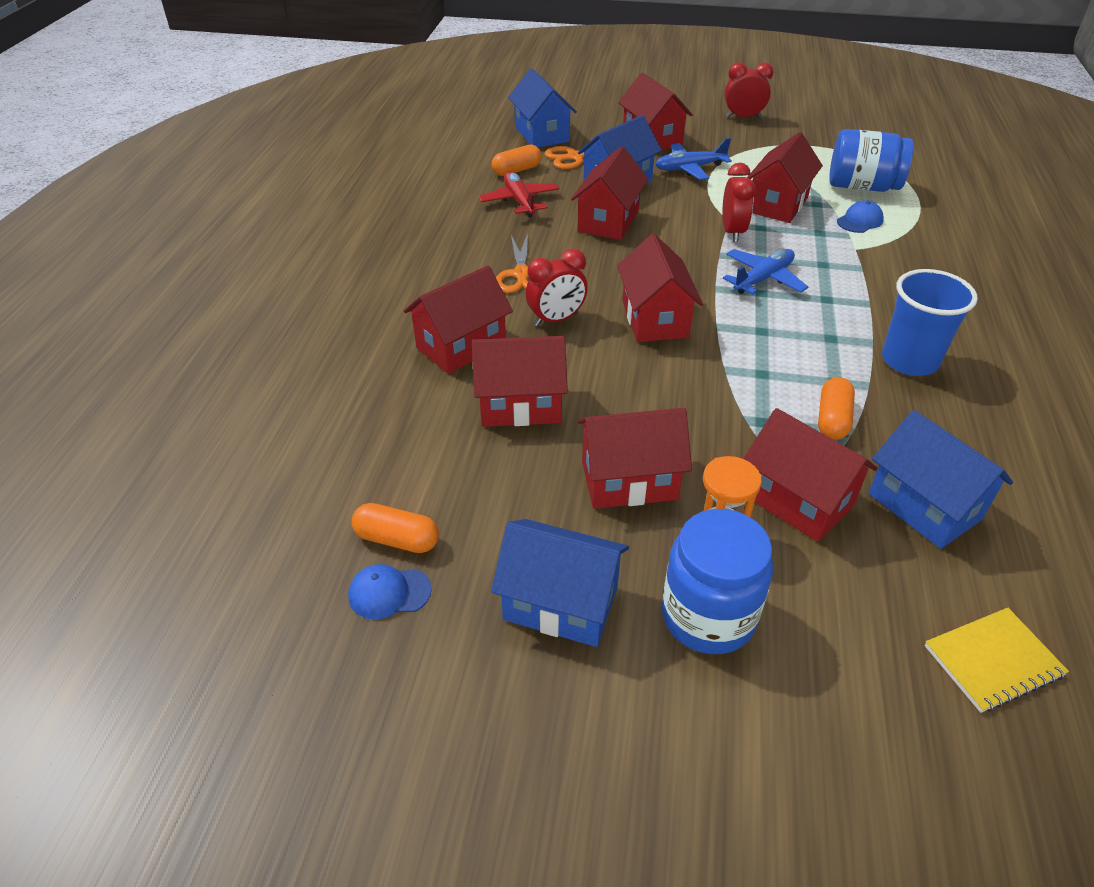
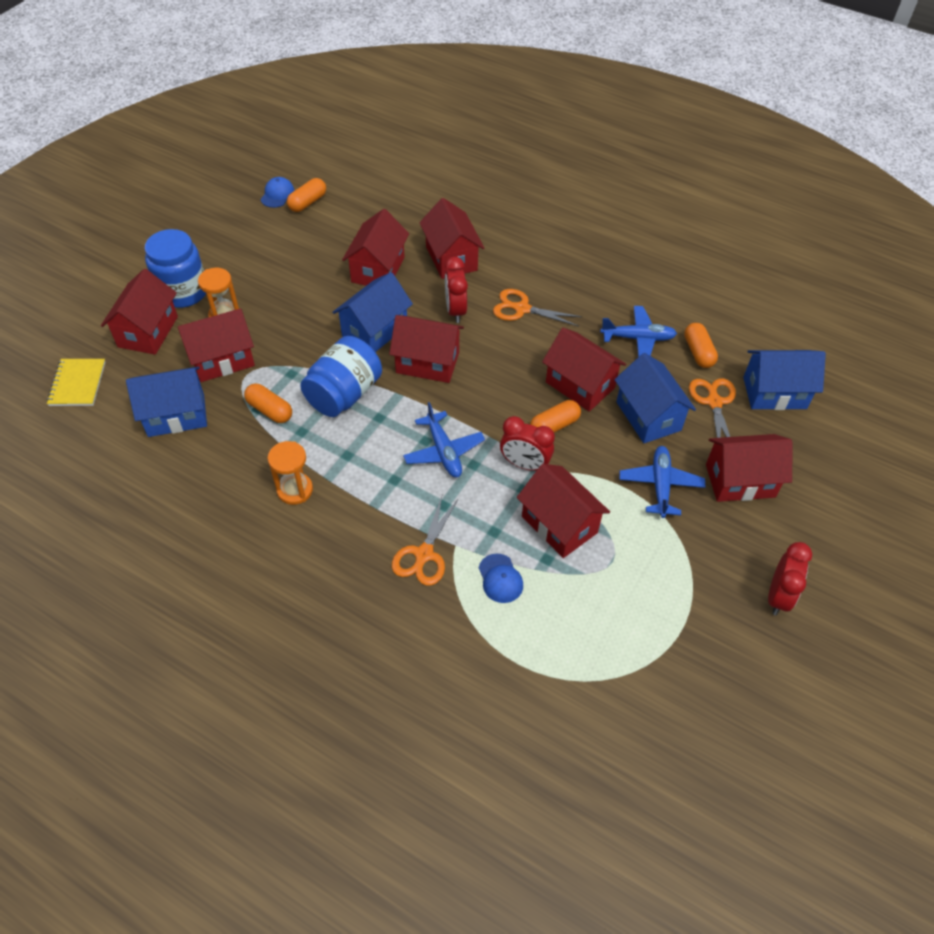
camera: 110 degrees right, 10 degrees up
red plane [478,171,559,217] -> blue plane [600,306,677,357]
blue house [491,519,629,647] -> blue house moved to [332,272,413,352]
red house [577,408,692,509] -> red house moved to [101,269,178,355]
blue jar [829,129,913,192] -> blue jar moved to [300,336,382,417]
blue cup [882,269,978,376] -> orange hourglass [268,441,313,505]
none -> orange scissors [392,496,458,586]
none -> orange capsule [530,400,581,433]

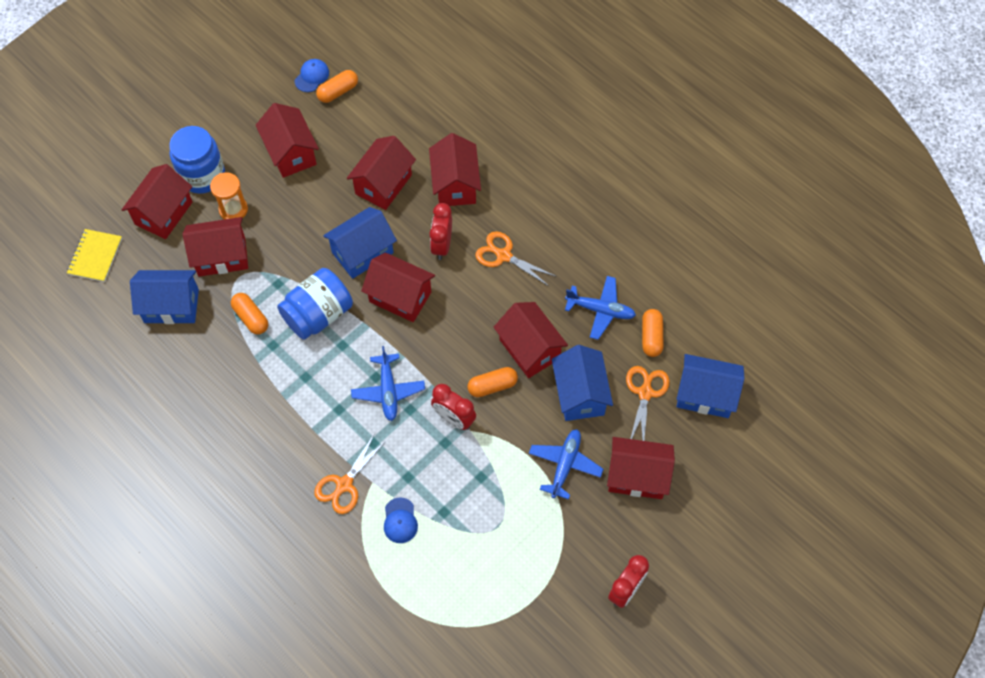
camera: 15 degrees right, 10 degrees up
orange hourglass [268,441,313,505] -> none
red house [517,464,610,558] -> red house moved to [256,103,319,178]

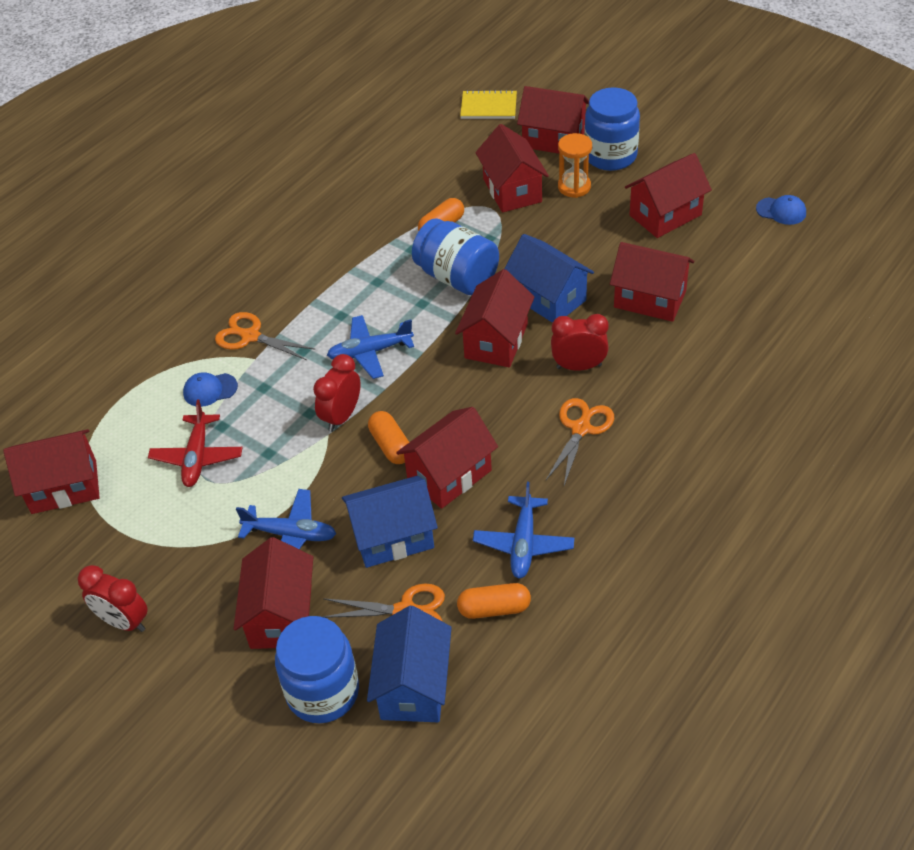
camera: 85 degrees right, 15 degrees down
blue house [130,270,199,324] -> none
orange capsule [316,70,358,103] -> none
red house [429,133,481,206] -> red house moved to [3,429,100,514]
none -> red plane [148,400,243,487]
none -> blue jar [275,616,359,723]

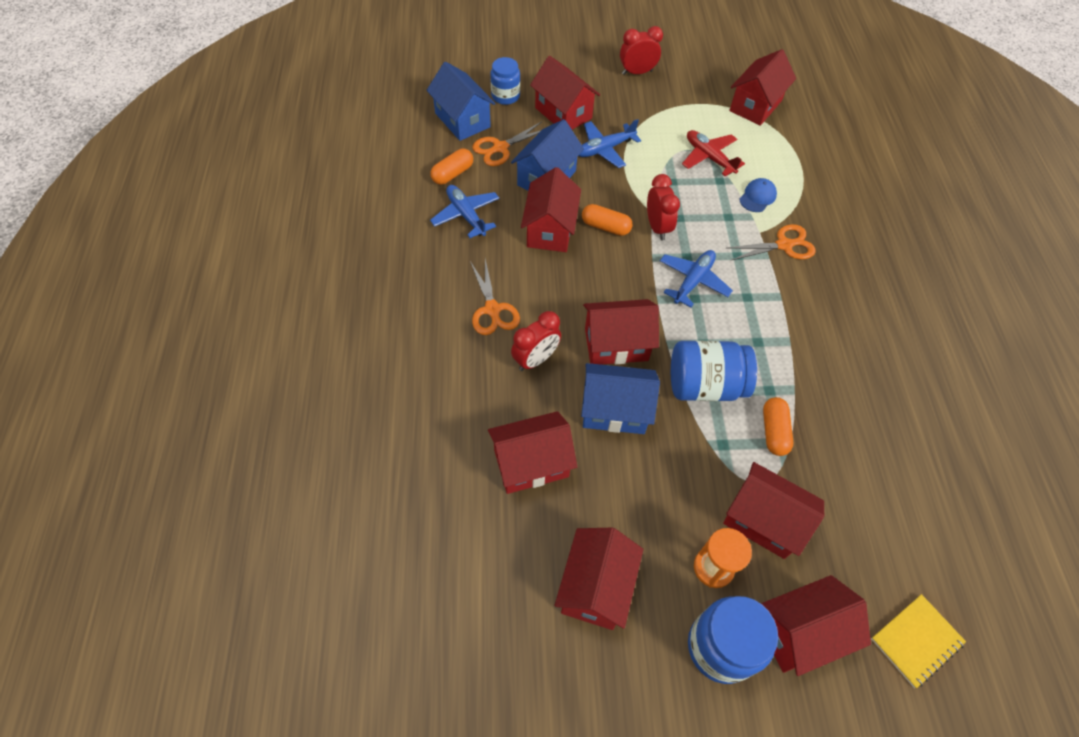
camera: 135 degrees right, 10 degrees up
blue jar [275,616,359,723] -> blue jar [490,57,520,105], size x0.64
red house [455,269,535,367] -> red house turned 75 degrees counterclockwise [583,299,659,365]
blue cap [756,195,806,225] -> none

